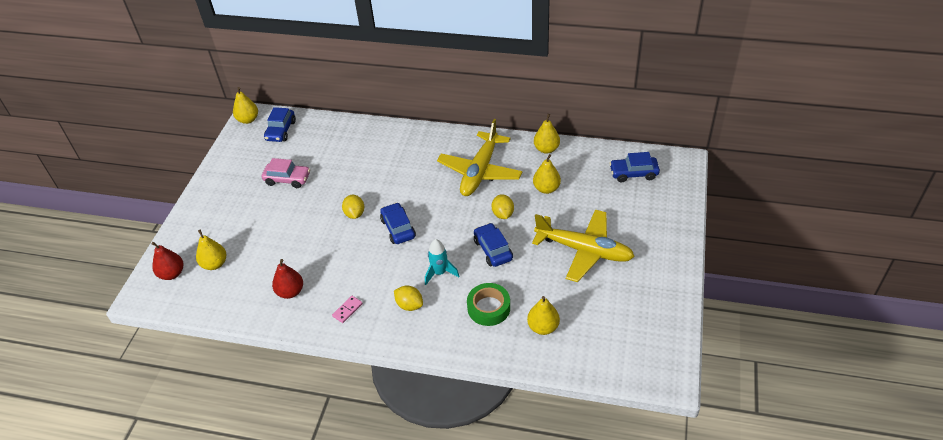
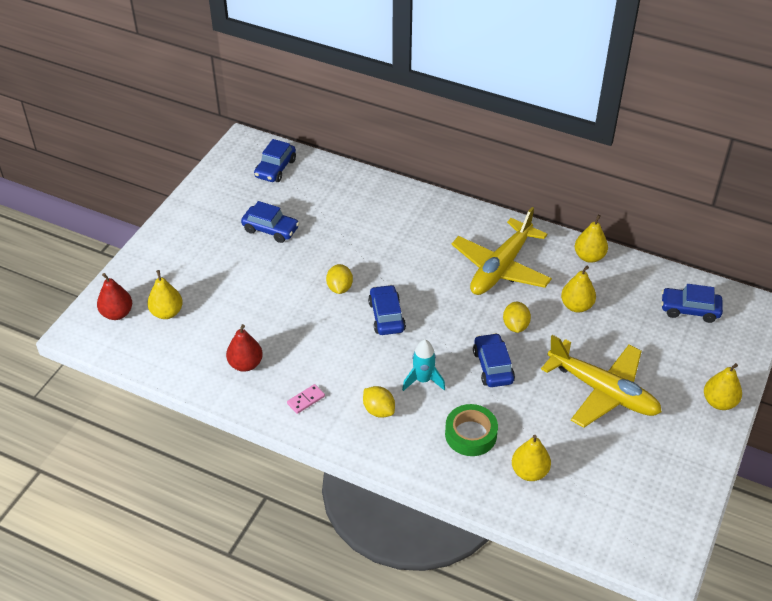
camera: 10 degrees right, 0 degrees up
yellow pear [233,87,258,124] -> yellow pear moved to [704,363,742,410]
pink car [262,158,310,188] -> blue car [241,201,299,243]

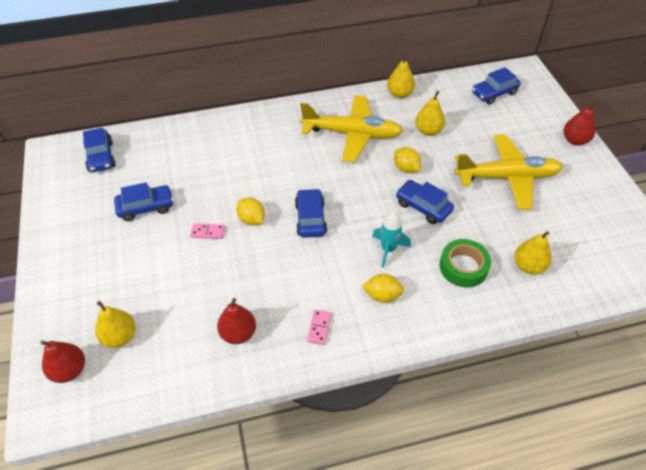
camera: 40 degrees left, 5 degrees up
blue car [368,285,406,335] -> blue car turned 45 degrees clockwise [295,188,327,238]
yellow plane [451,207,552,295] -> yellow plane turned 75 degrees counterclockwise [300,95,403,162]
yellow pear [704,363,742,410] -> red pear [564,101,597,146]
none -> pink domino [190,223,225,239]

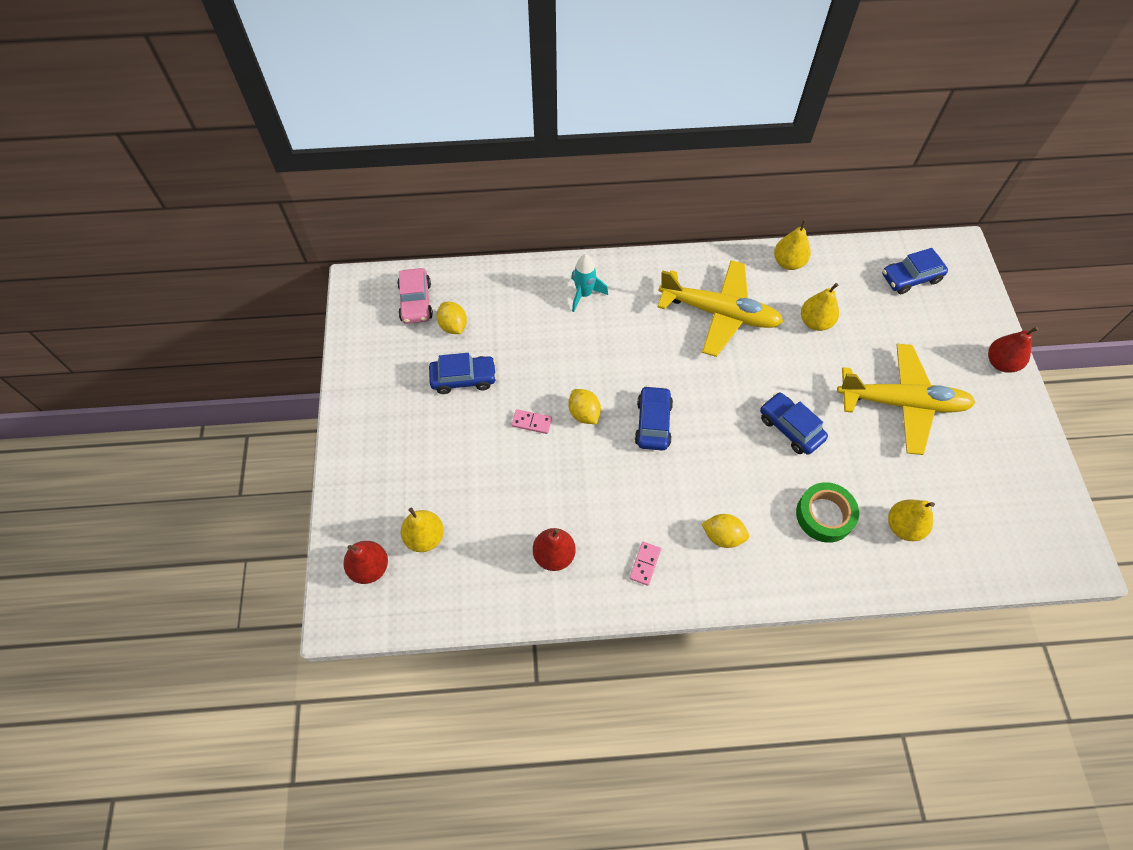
camera: 10 degrees right, 10 degrees up
blue car [83,128,116,172] -> pink car [397,268,433,324]
turquoise rocket [372,212,411,268] -> turquoise rocket moved to [571,254,608,312]
yellow lemon [394,147,421,173] -> yellow lemon moved to [437,302,467,334]

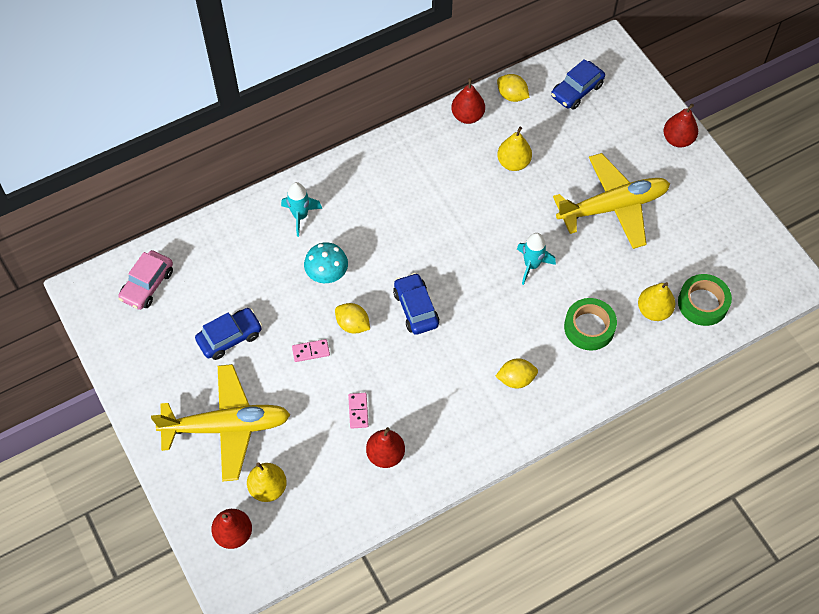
camera: 25 degrees left, 0 degrees up
pink car [397,268,433,324] -> pink car turned 60 degrees clockwise [118,250,173,310]
yellow lemon [437,302,467,334] -> yellow lemon moved to [497,74,530,102]
pink domino [629,542,661,586] -> pink domino moved to [348,393,369,429]
yellow plane [657,260,783,357] -> yellow plane moved to [151,364,291,482]
blue car [760,392,828,455] -> turquoise rocket [517,233,556,285]
yellow pear [774,220,811,270] -> red pear [451,78,485,124]
none -> turquoise mushroom [304,242,348,283]
none -> green tape [678,274,732,326]

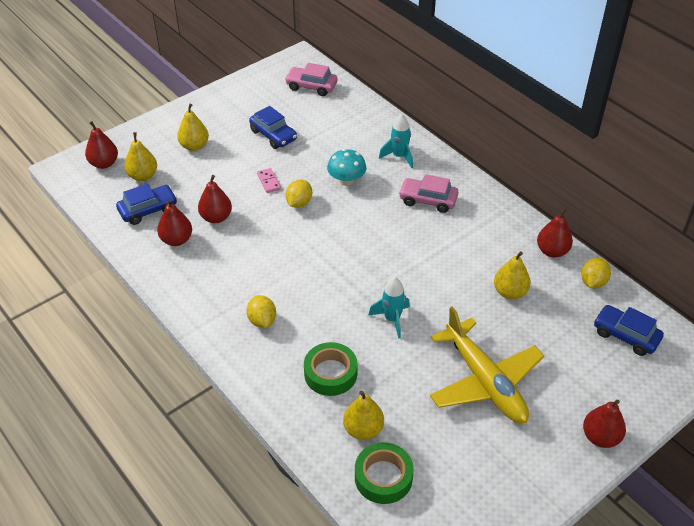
camera: 80 degrees right, 15 degrees down
yellow plane [151,364,291,482] -> yellow pear [177,104,209,151]
pink domino [348,393,369,429] -> red pear [198,175,232,223]
blue car [393,273,439,335] -> blue car moved to [116,183,177,225]
none -> pink car [399,174,458,213]

